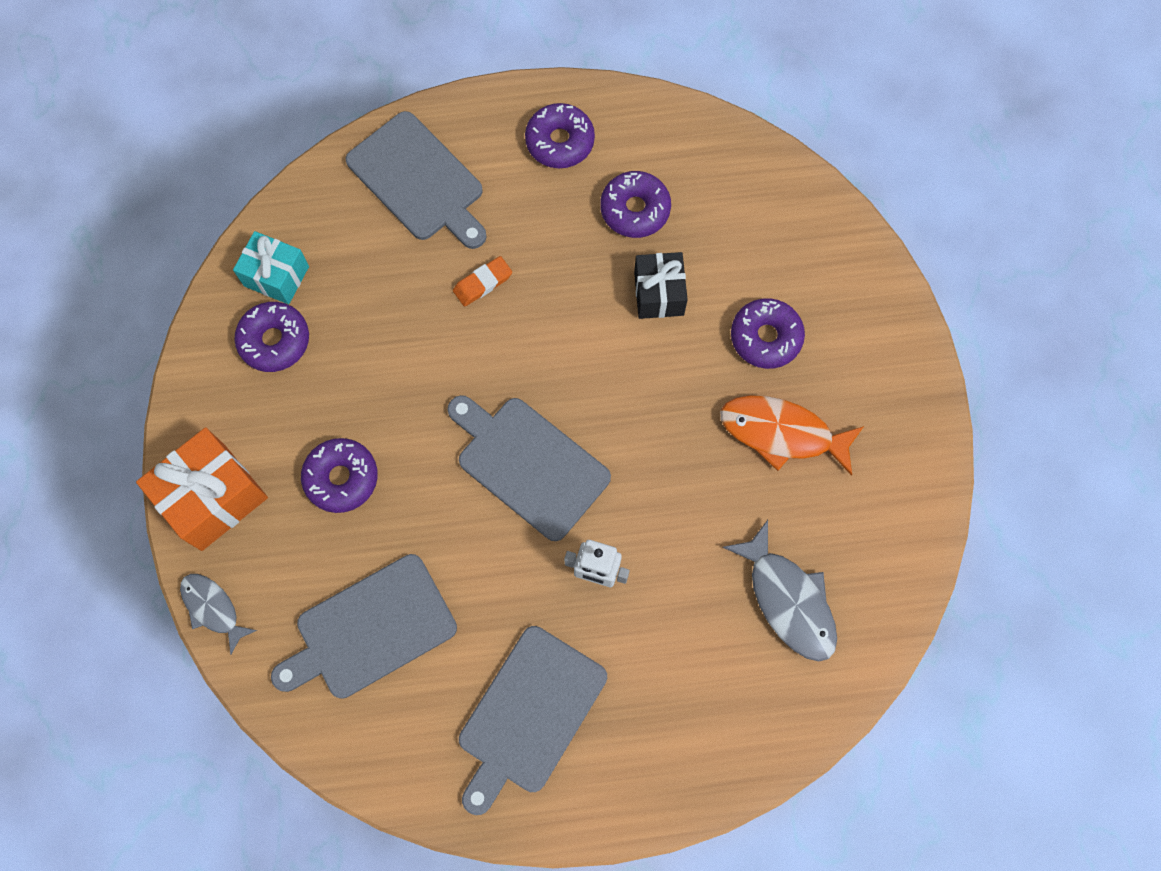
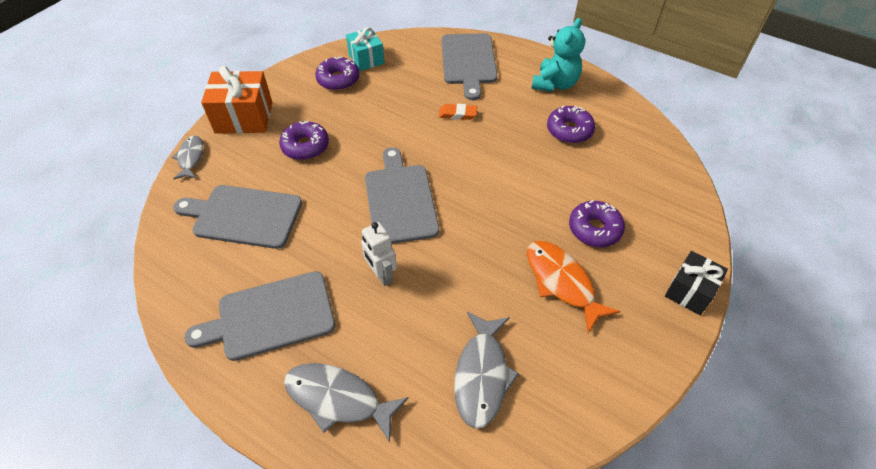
camera: 40 degrees right, 20 degrees down
purple donut [525,103,595,168] -> turquoise teddy bear [531,18,585,92]
black gift [634,252,688,319] -> black gift moved to [665,251,728,315]
none -> grey fish [284,363,409,442]

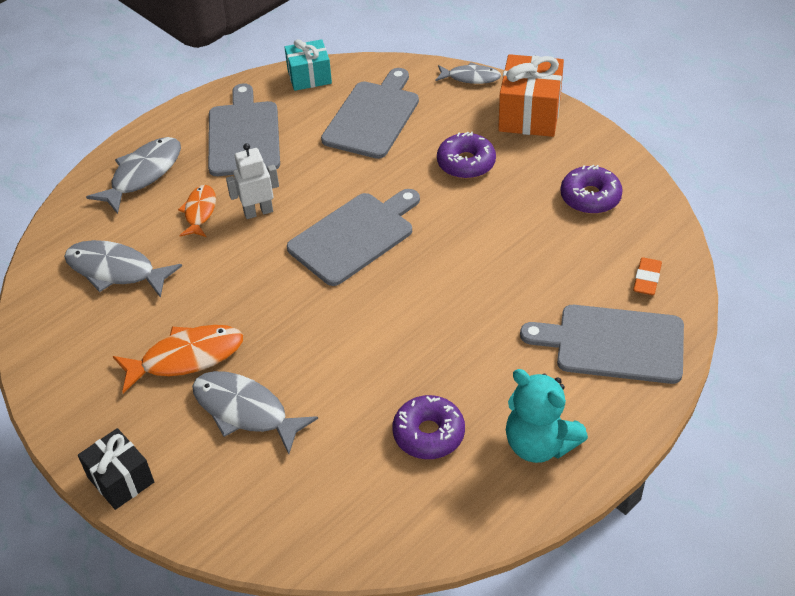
camera: 105 degrees right, 5 degrees down
turquoise gift [346,27,384,71] -> turquoise gift moved to [284,39,332,91]
grey cutting board [365,147,439,244] -> grey cutting board turned 45 degrees counterclockwise [287,189,420,286]
orange eraser [439,104,477,120] -> orange eraser moved to [633,257,662,295]
purple donut [569,200,625,247] -> grey fish [192,371,318,454]
none -> orange fish [178,185,216,237]

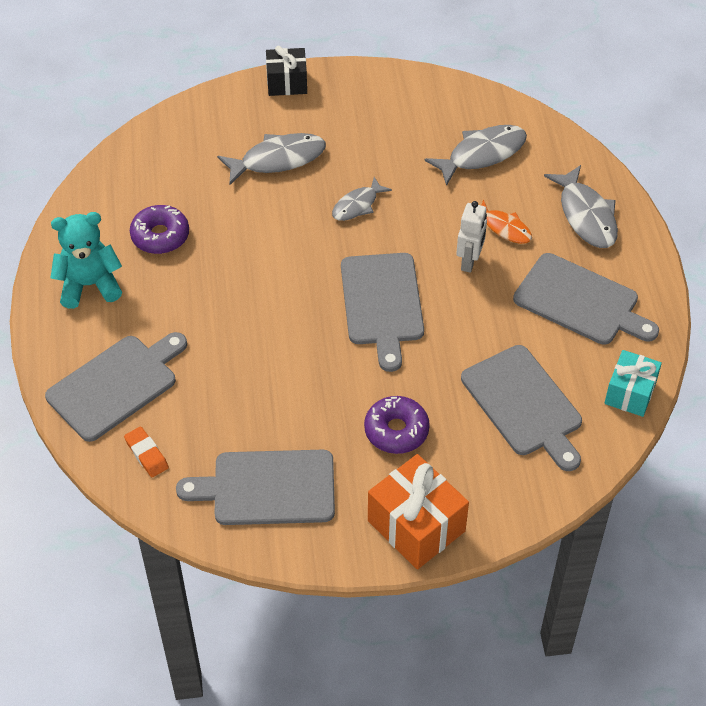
camera: 125 degrees right, 5 degrees up
orange fish [113,325,243,393] -> none
grey fish [435,62,501,84] -> grey fish moved to [332,177,392,221]
purple donut [560,165,623,214] -> grey cutting board [176,450,335,525]

